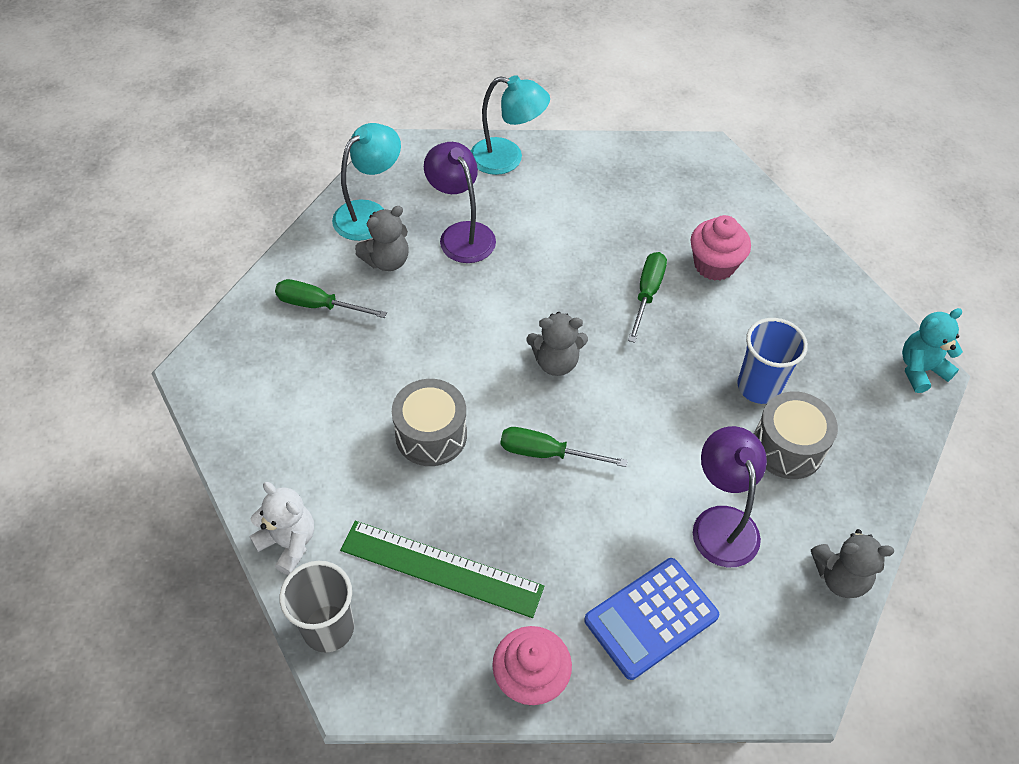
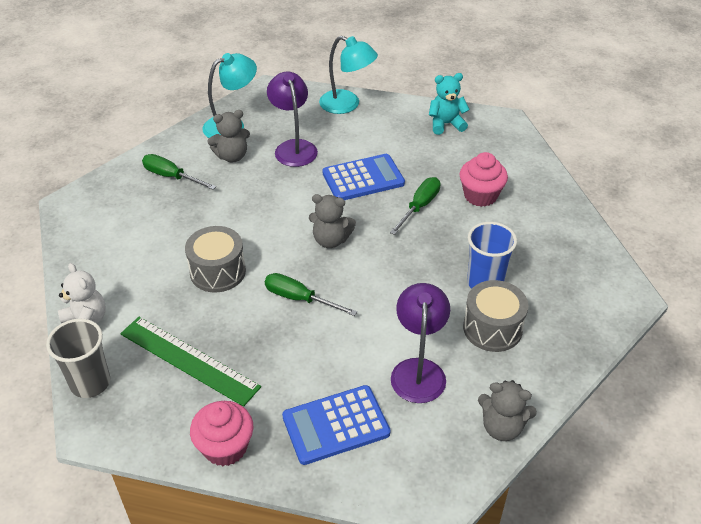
camera: 15 degrees right, 10 degrees down
turquoise teddy bear [902,308,963,393] -> turquoise teddy bear moved to [429,73,470,135]
none -> blue calculator [322,154,405,200]

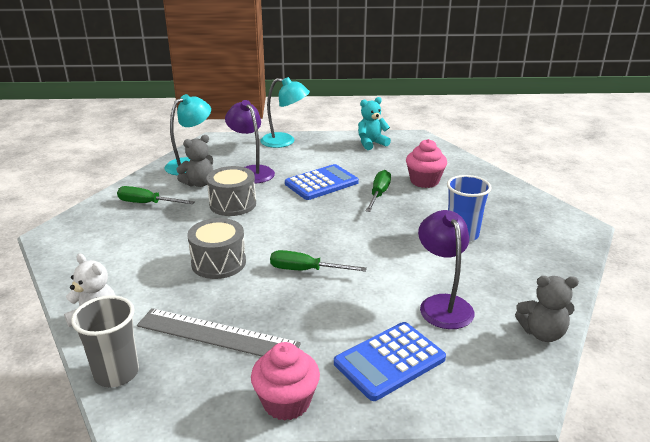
camera: 15 degrees left, 15 degrees down
green ruler [120,317,261,407] -> grey ruler [137,308,301,356]
grey teddy bear [309,194,356,248] -> none
grey drum [463,280,528,352] -> grey drum moved to [206,166,256,216]

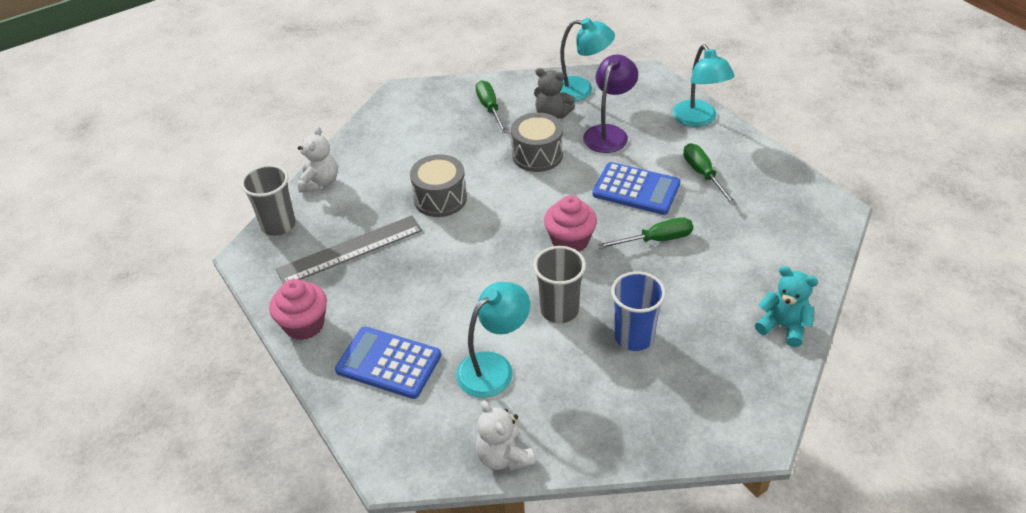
camera: 60 degrees right, 15 degrees up
grey ruler [137,308,301,356] -> grey ruler turned 75 degrees clockwise [276,215,422,284]
green screwdriver [270,250,367,272] -> green screwdriver moved to [683,143,737,205]
turquoise teddy bear [358,97,391,150] -> turquoise teddy bear moved to [755,266,818,347]
pink cupcake [406,139,447,188] -> pink cupcake moved to [544,195,597,252]
purple lamp [418,210,475,329] -> turquoise lamp [456,282,530,398]
grey teddy bear [515,276,579,342] -> white teddy bear [476,400,535,471]
none -> grey cup [533,246,586,323]

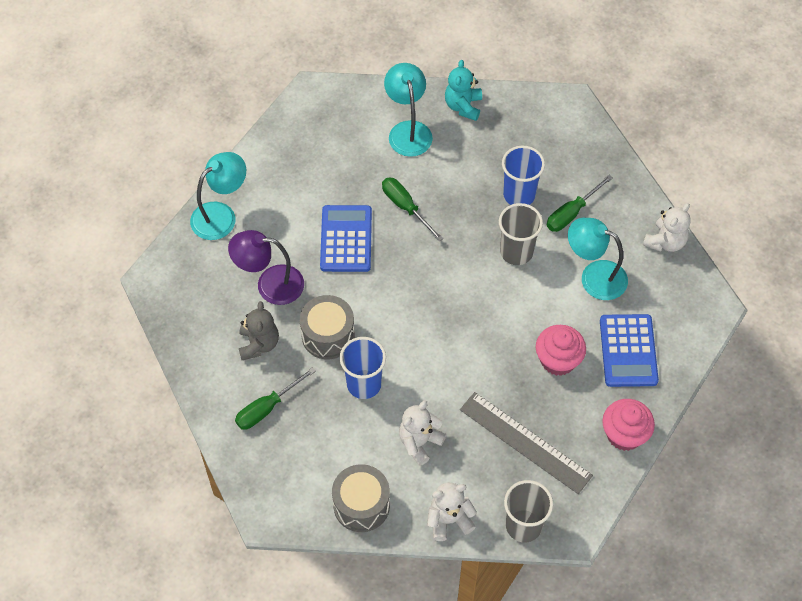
camera: 115 degrees left, 15 degrees up
grey drum [410,154,467,217] -> grey drum moved to [332,464,390,532]
pink cupcake [544,195,597,252] -> pink cupcake moved to [536,325,586,376]
turquoise lamp [560,18,615,101] -> turquoise lamp moved to [384,63,433,157]
green screwdriver [683,143,737,205] -> green screwdriver moved to [547,175,613,232]
none -> blue cup [340,337,386,399]
none -> white teddy bear [399,400,446,466]

